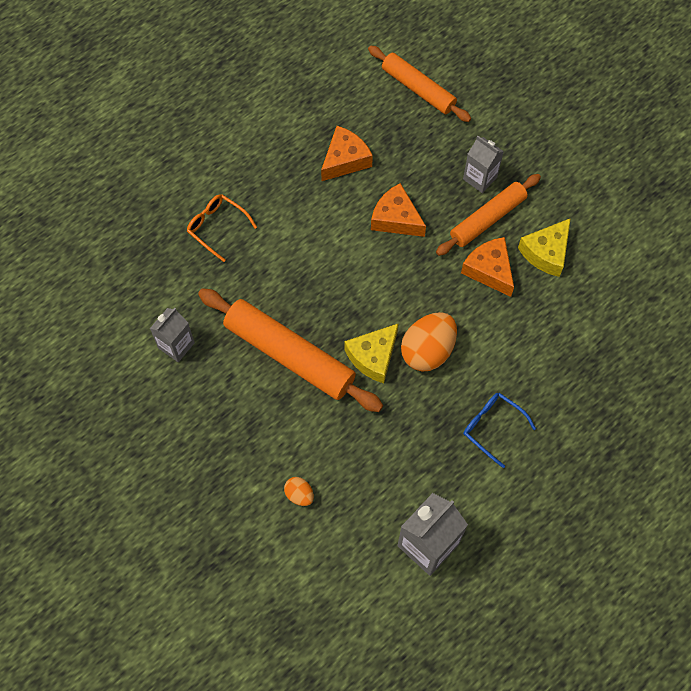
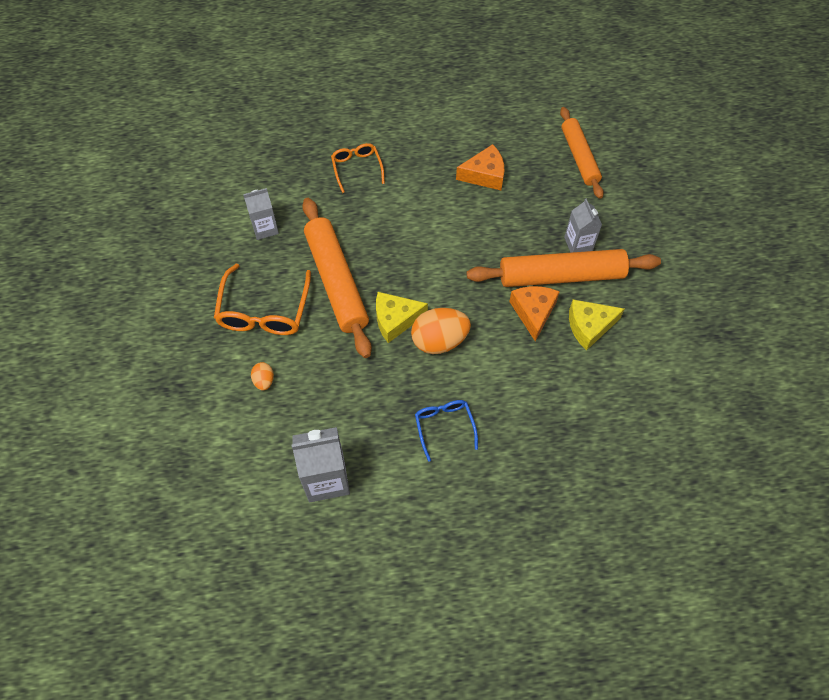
camera: 35 degrees right, 5 degrees down
orange cheese [371,183,426,237] -> none
orange rolling pin [436,174,541,256] -> orange rolling pin [467,249,661,287], size x1.53
none -> orange glasses [214,264,311,335]

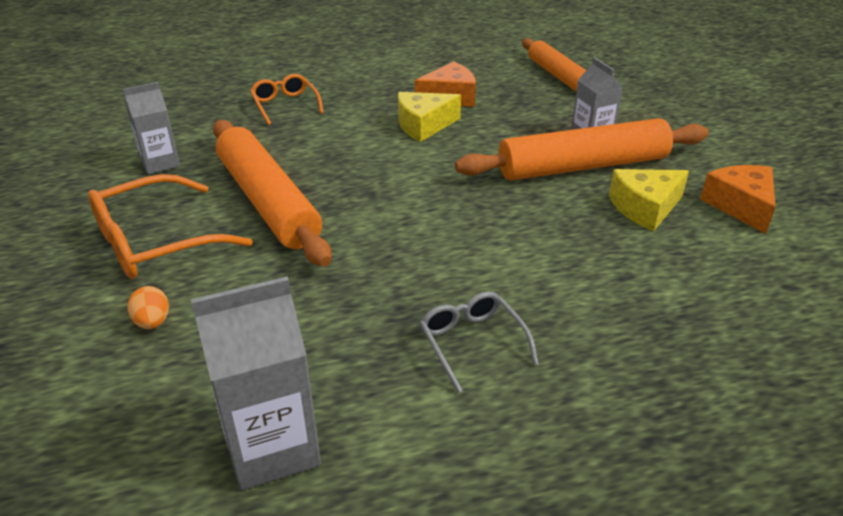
camera: 10 degrees left, 25 degrees down
orange glasses [214,264,311,335] -> orange glasses turned 60 degrees clockwise [88,174,253,279]
yellow cheese [376,292,428,343] -> yellow cheese moved to [398,92,461,142]
orange egg [411,308,471,354] -> none
blue glasses [415,400,478,462] -> grey glasses [420,292,539,393]
orange cheese [509,286,560,341] -> orange cheese moved to [700,165,776,234]

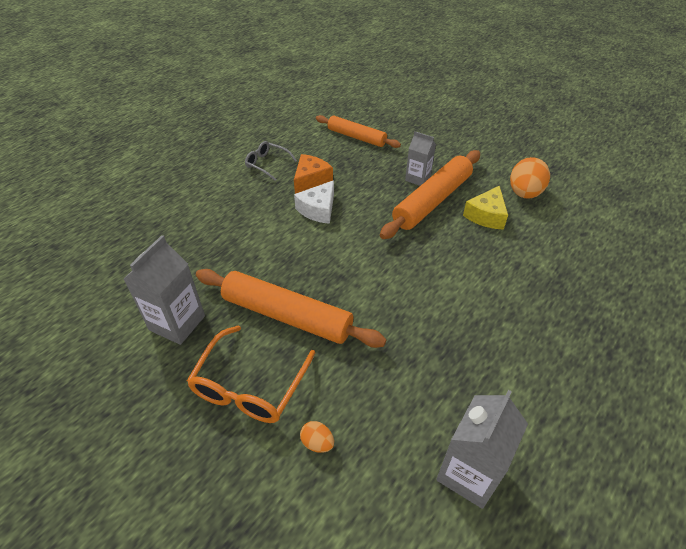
camera: 35 degrees left, 10 degrees up
grey carton [123,82,180,174] -> grey carton [124,235,205,345], size x1.57
orange glasses [250,74,324,125] -> none
yellow cheese [398,92,461,142] -> white cheese [294,180,334,224]
grey glasses [420,292,539,393] -> grey glasses moved to [245,141,297,181]
orange cheese [700,165,776,234] -> orange egg [510,157,550,199]

